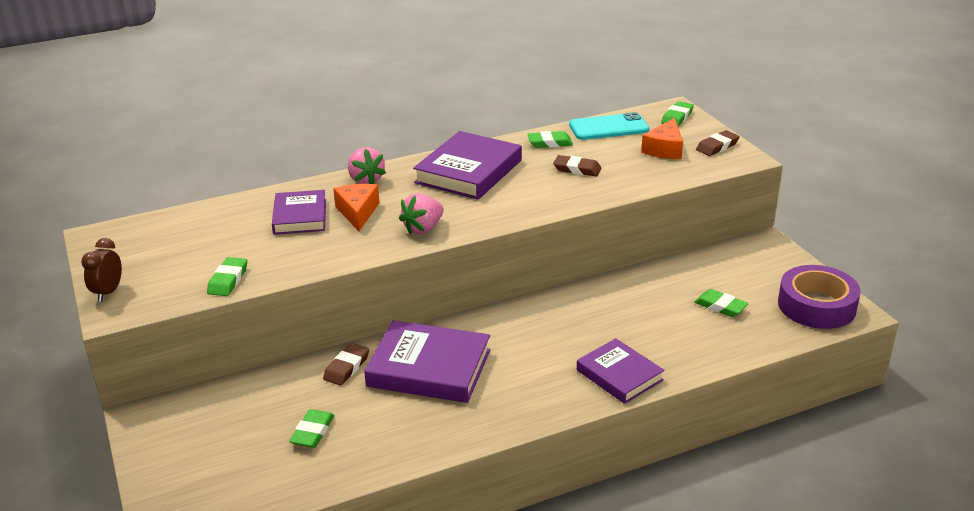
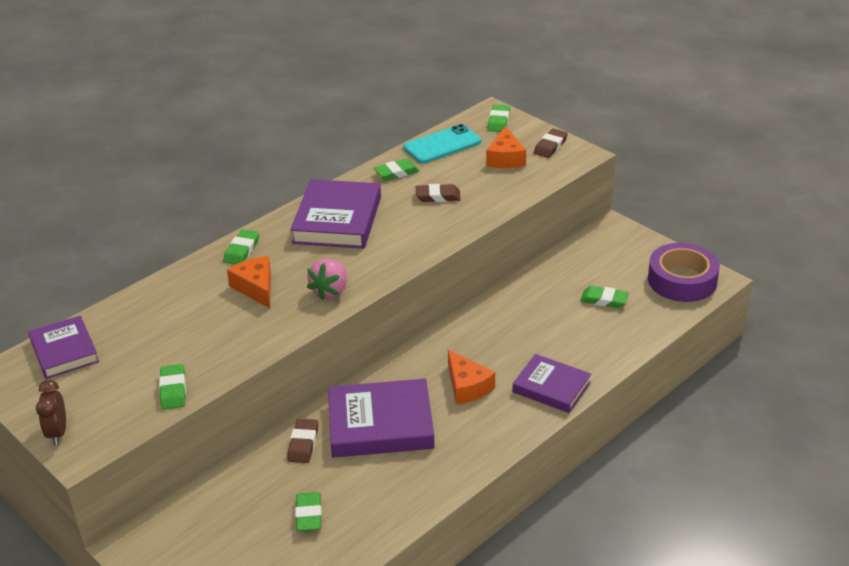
camera: 20 degrees left, 5 degrees up
purple book [272,190,326,235] -> purple book moved to [29,316,99,379]
pink strawberry [348,147,386,184] -> green eraser [223,229,259,265]
none -> orange cheese [448,350,495,405]

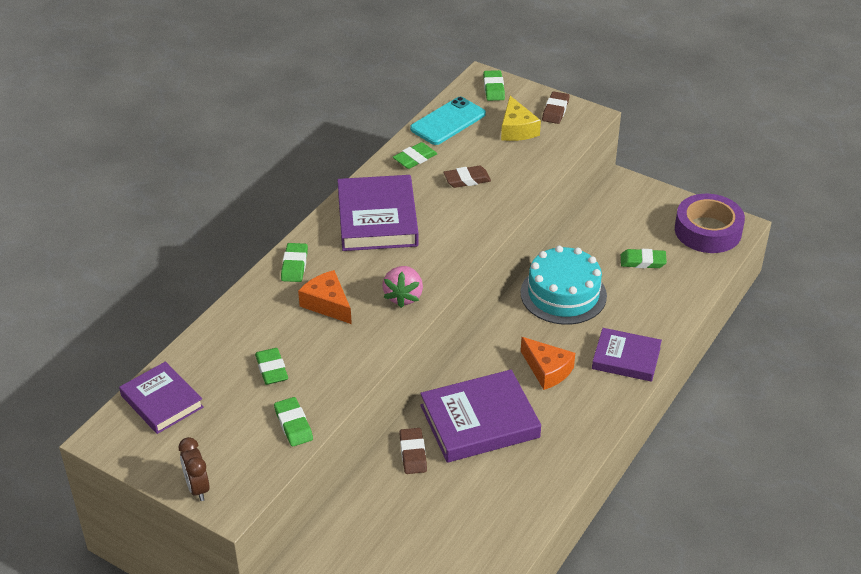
camera: 15 degrees left, 5 degrees up
green eraser [295,492,322,531] -> green eraser moved to [255,348,288,385]
orange cheese [486,126,526,168] -> yellow cheese [501,96,541,141]
none -> turquoise cake [520,245,607,325]

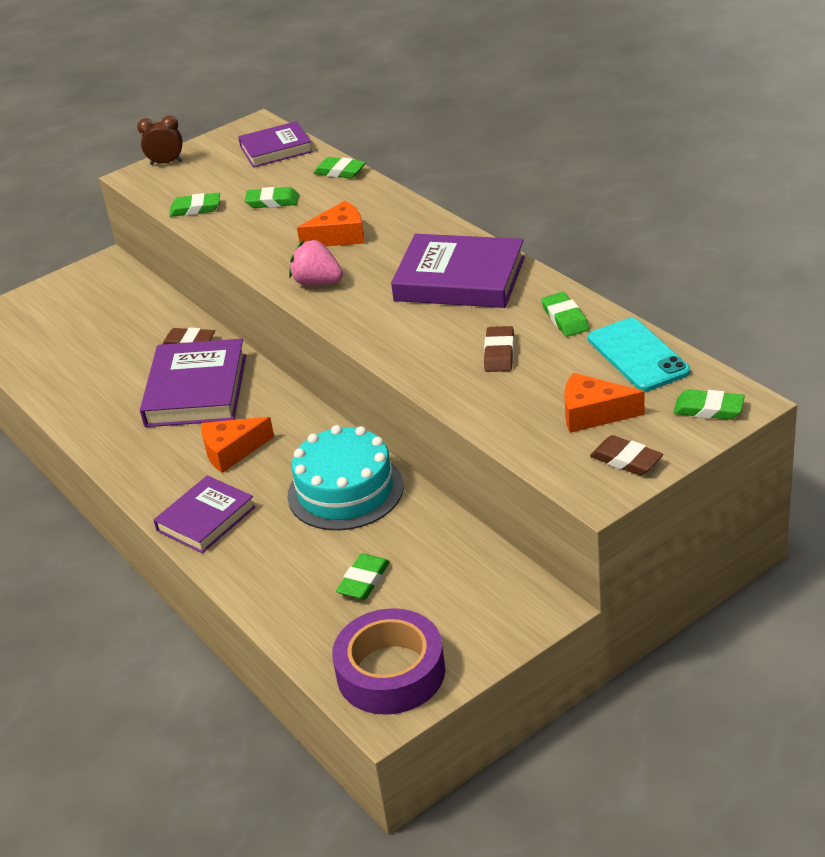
camera: 115 degrees right, 5 degrees down
green eraser [281,243,308,282] -> green eraser moved to [314,157,366,179]
yellow cheese [501,96,541,141] -> orange cheese [564,373,645,433]

